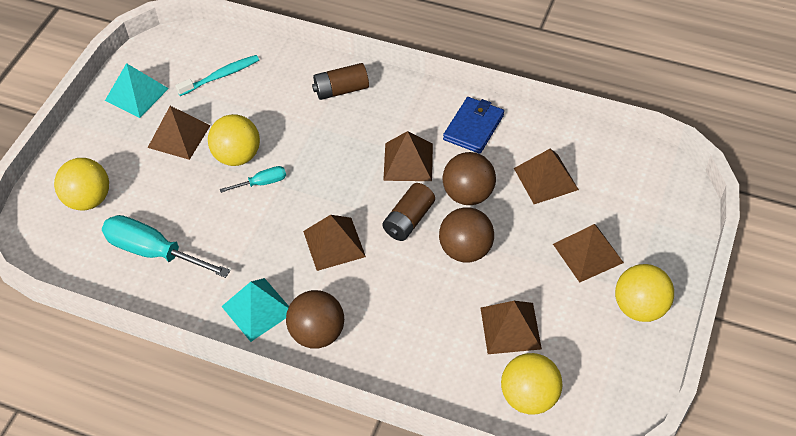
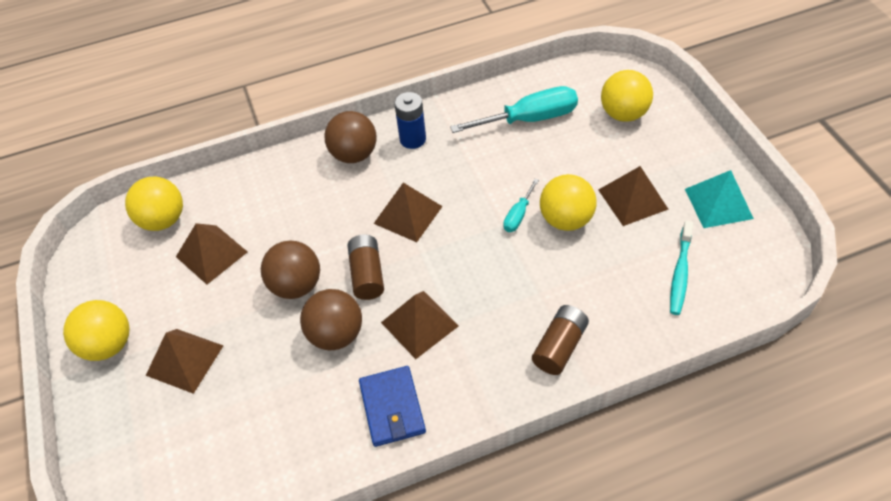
camera: 140 degrees right, 0 degrees up
turquoise pyramid [221,278,289,342] -> blue battery [394,92,426,149]
brown pyramid [514,149,579,204] -> none

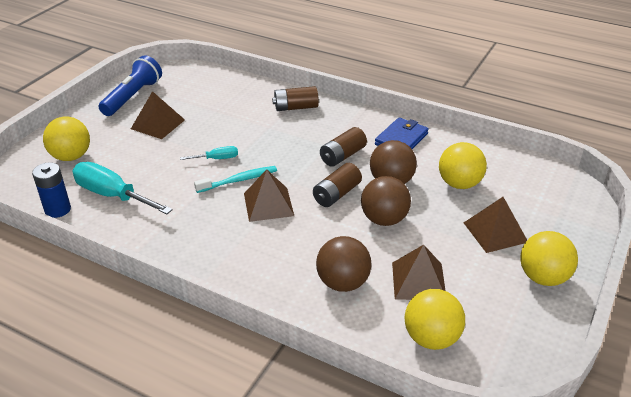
camera: 135 degrees left, 15 degrees down
brown ball [324,111,377,163] -> brown ball moved to [316,236,371,292]
brown pyramid [381,291,459,359] -> brown battery [320,127,367,167]
blue battery [394,92,426,149] -> blue battery moved to [32,162,71,218]
yellow ball [540,174,597,231] -> yellow ball moved to [439,142,487,189]
turquoise toothbrush [670,221,694,315] -> turquoise toothbrush moved to [194,166,277,193]
turquoise pyramid [685,170,754,228] -> blue flashlight [99,55,162,116]

